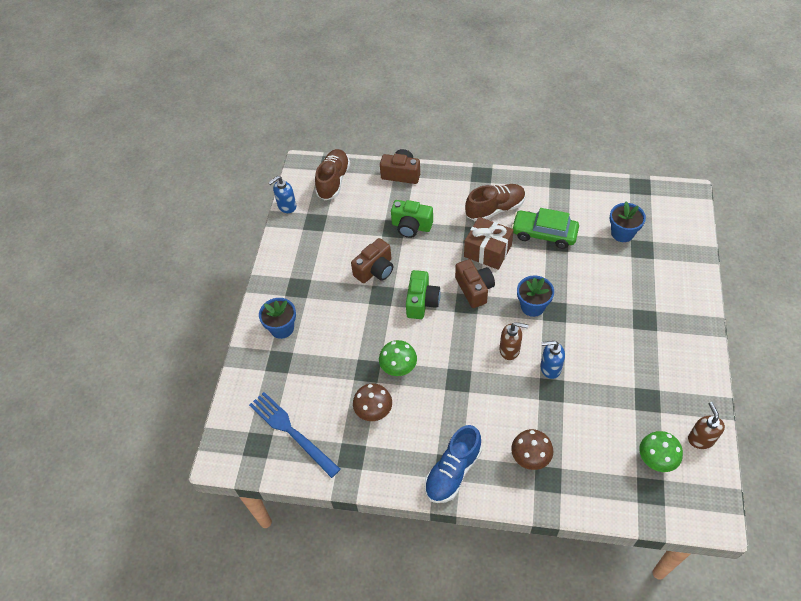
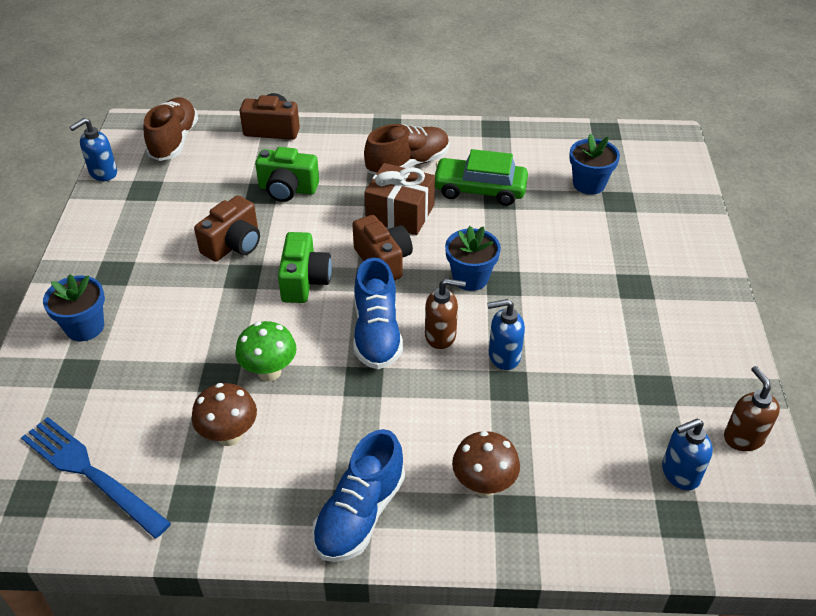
camera: 10 degrees left, 10 degrees down
green mushroom [639,431,683,472] -> blue soap dispenser [662,419,713,490]
none -> blue shoe [354,258,403,369]

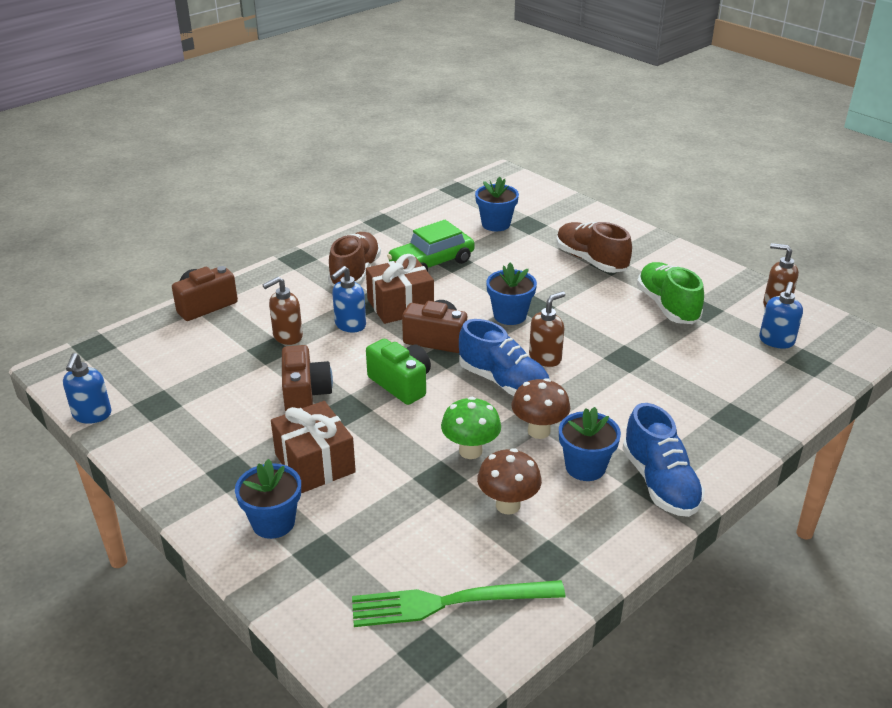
camera: 45 degrees left, 10 degrees down
blue fork [21,417,171,538] -> green fork [352,580,565,627]
brown shoe [144,97,198,161] -> brown shoe moved to [556,222,632,273]
green camera [255,147,319,202] -> brown soap dispenser [262,277,303,345]
brown mushroom [452,431,520,497] -> brown mushroom moved to [512,378,570,439]
blue soap dispenser [487,299,525,370] -> blue soap dispenser moved to [331,266,366,332]
none -> brown gift [271,401,356,493]
none -> blue flower pot [559,407,621,481]
none -> green shoe [637,262,704,324]

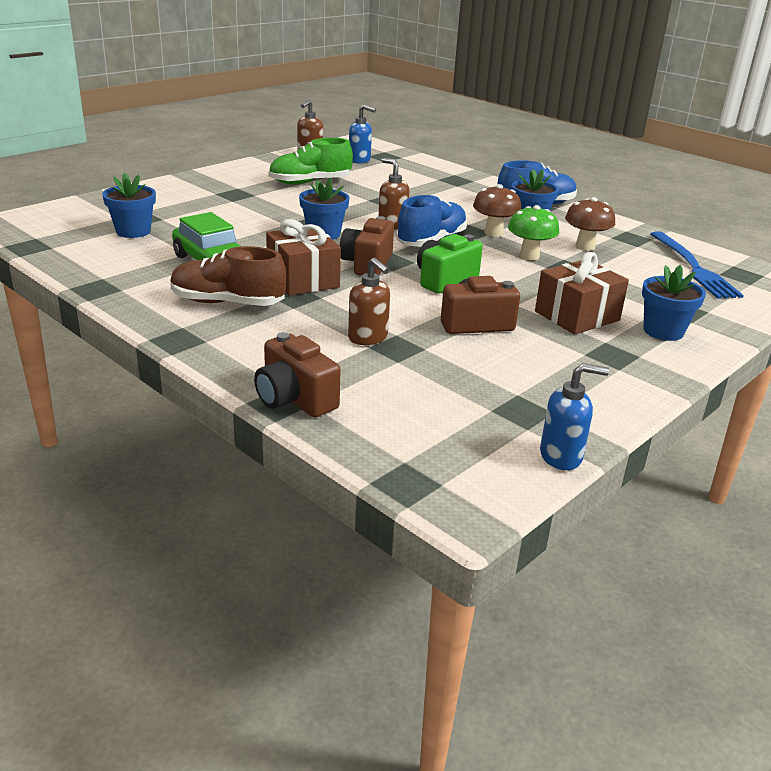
camera: 95 degrees left, 5 degrees down
blue soap dispenser [331,266,366,332] -> none
green fork [352,580,565,627] -> blue fork [650,231,744,299]
brown shoe [556,222,632,273] -> none

